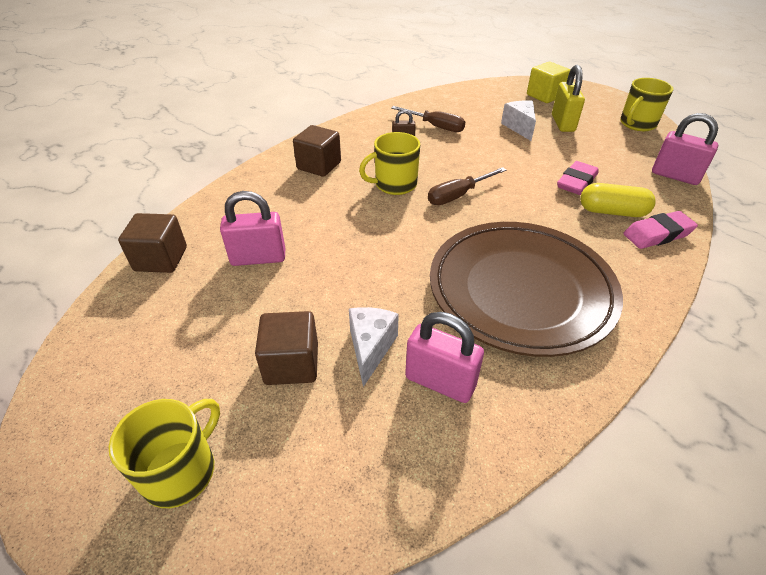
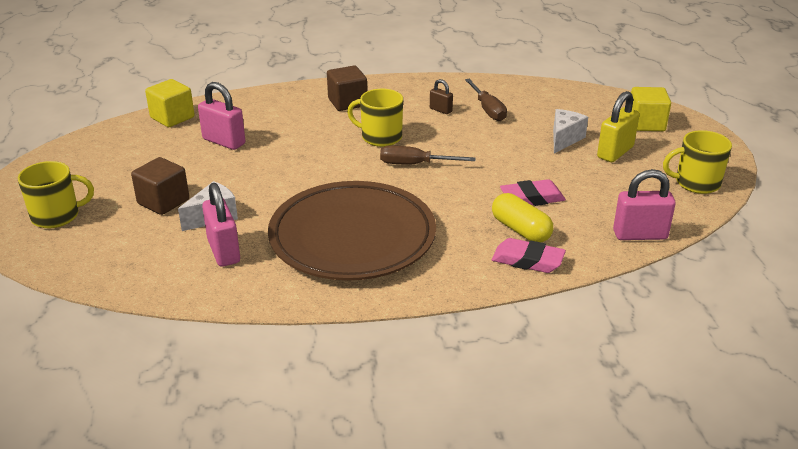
camera: 40 degrees right, 10 degrees down
brown cube [118,213,187,273] -> yellow cube [145,79,195,127]
pink padlock [652,113,718,185] -> pink padlock turned 75 degrees counterclockwise [613,169,676,240]

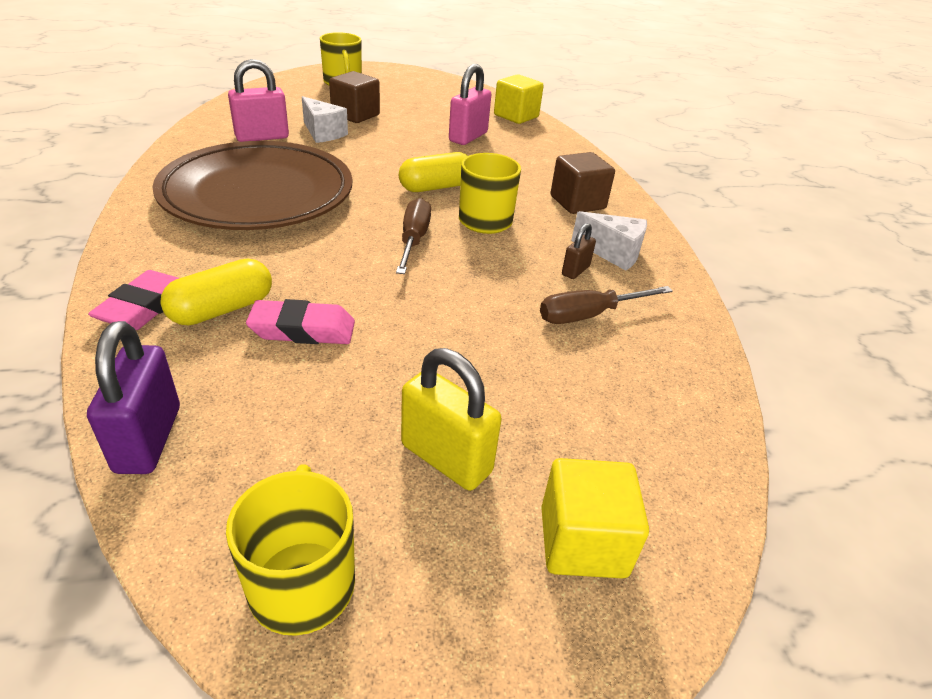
camera: 85 degrees right, 5 degrees up
pink eraser [500,179,566,206] -> pink eraser turned 75 degrees counterclockwise [246,299,355,344]
white cheese [553,109,588,154] -> white cheese moved to [571,211,647,271]
pink padlock [613,169,676,240] -> purple padlock [87,321,180,474]
none -> yellow capsule [399,152,468,192]

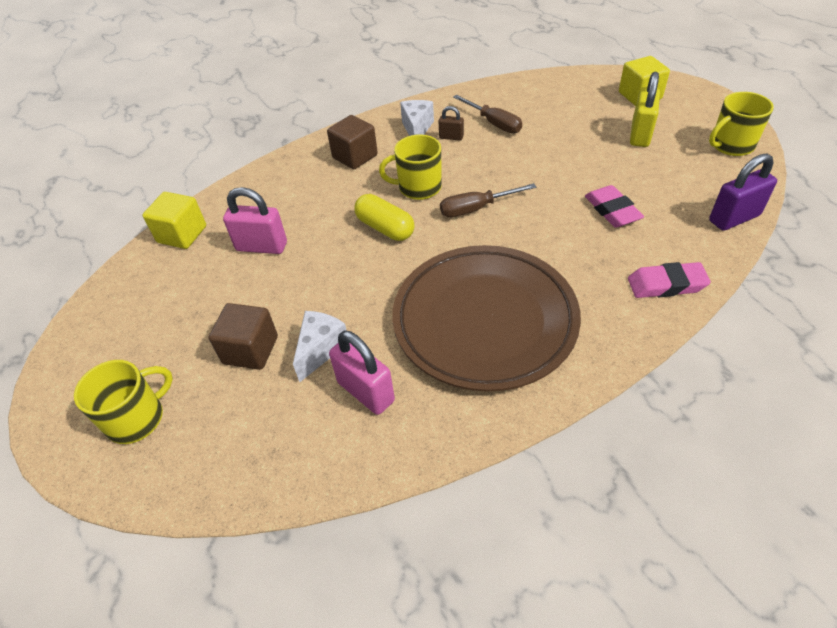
camera: 105 degrees left, 10 degrees up
yellow capsule [160,259,272,326] -> none

